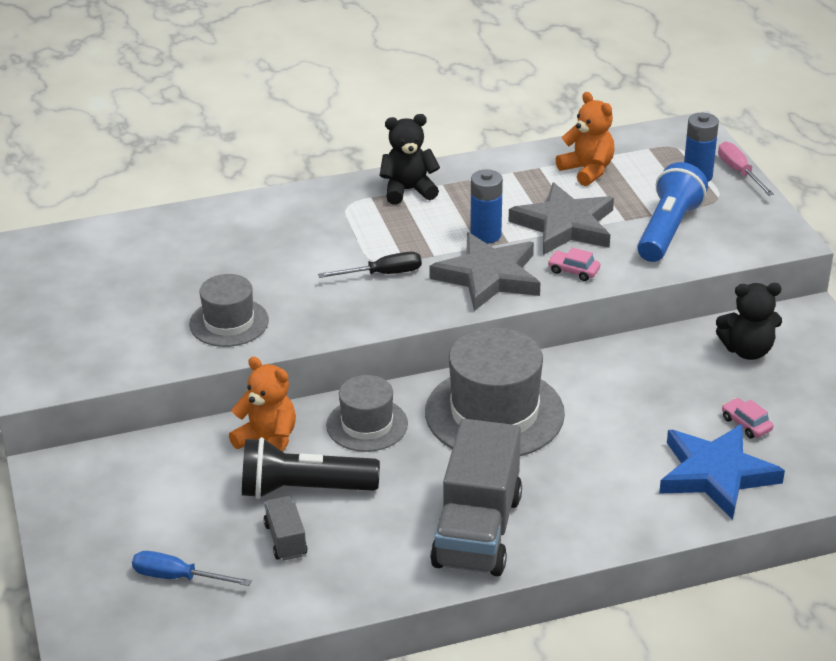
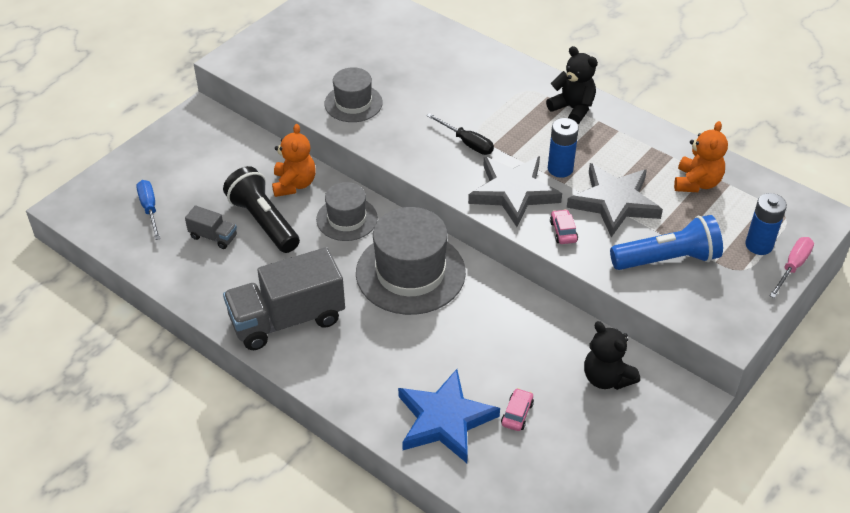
camera: 55 degrees right, 10 degrees up
grey truck [263,496,307,561] -> grey truck turned 75 degrees clockwise [185,205,237,249]

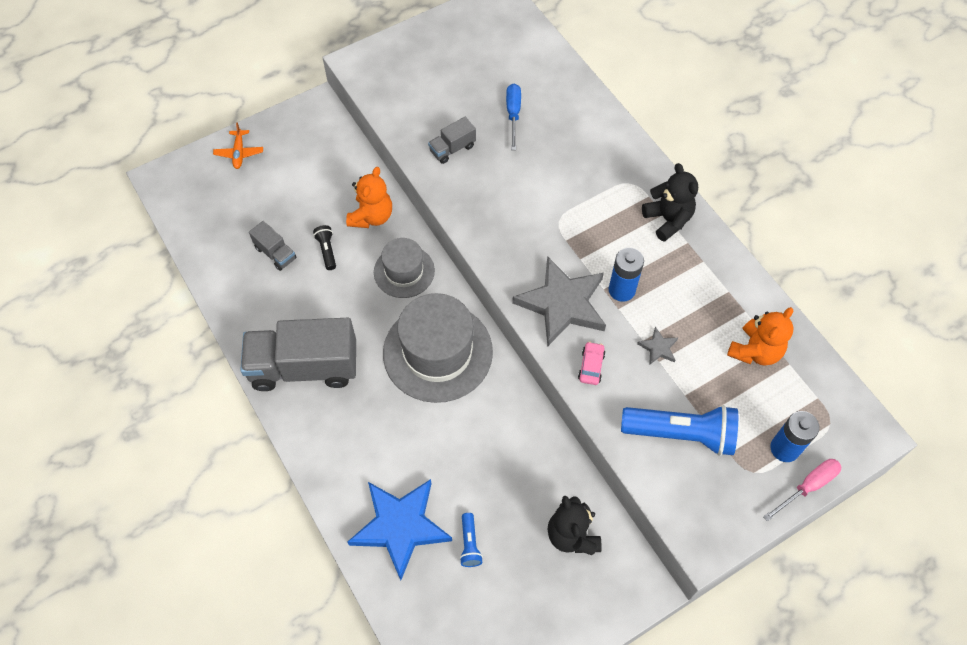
camera: 20 degrees right, 15 degrees up
blue screwdriver [136,180,160,240] -> blue screwdriver moved to [506,84,521,150]
black flashlight [223,166,300,253] -> black flashlight [313,225,336,270], size x0.46
grey hat [324,67,383,122] -> grey truck [428,117,476,164]
black screwdriver [427,113,494,155] -> none
pink car [501,388,534,431] -> blue flashlight [460,513,483,567]
grey star [567,163,663,237] -> grey star [637,327,678,365], size x0.42
none -> orange plane [213,122,263,169]

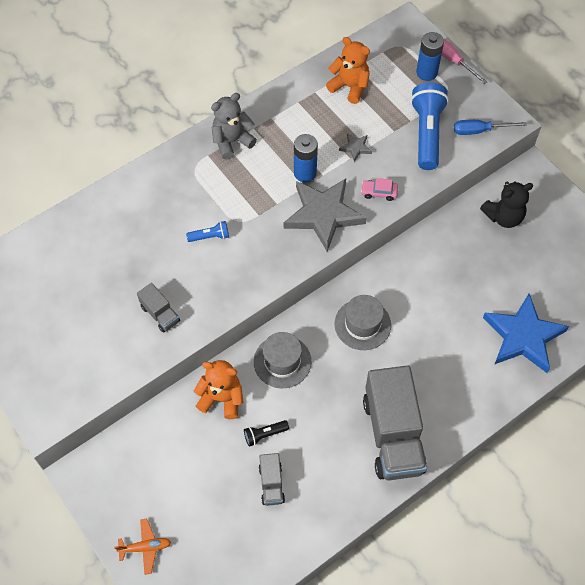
camera: 95 degrees left, 0 degrees up
grey truck [249,221,297,271] -> grey truck turned 135 degrees clockwise [259,453,285,506]
grey hat [383,293,493,403] -> grey hat [335,295,391,350], size x0.58
blue flashlight [460,513,483,567] -> blue flashlight moved to [186,221,229,242]
blue screwdriver [506,84,521,150] -> blue screwdriver moved to [454,120,527,135]
black teddy bear [642,163,698,242] -> grey teddy bear [211,93,257,160]

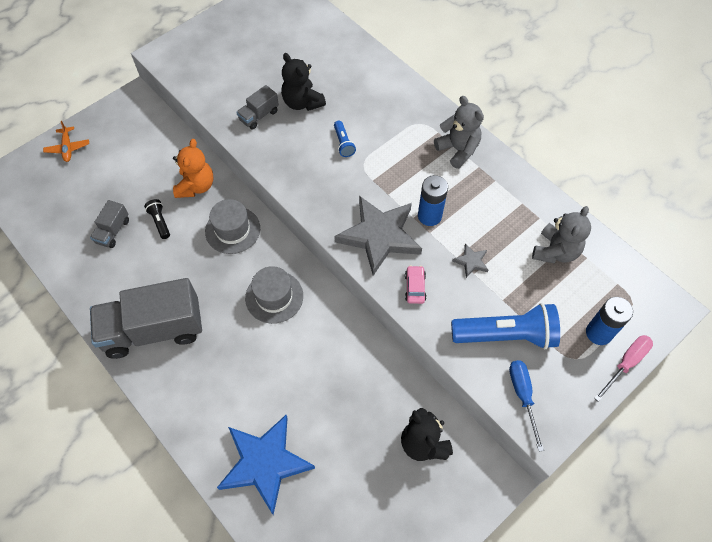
camera: 85 degrees right, 0 degrees up
grey truck [259,453,285,506] -> grey truck turned 60 degrees counterclockwise [90,200,129,248]
orange teddy bear [326,37,370,104] -> grey teddy bear [532,206,591,263]
none -> black teddy bear [281,53,326,111]

